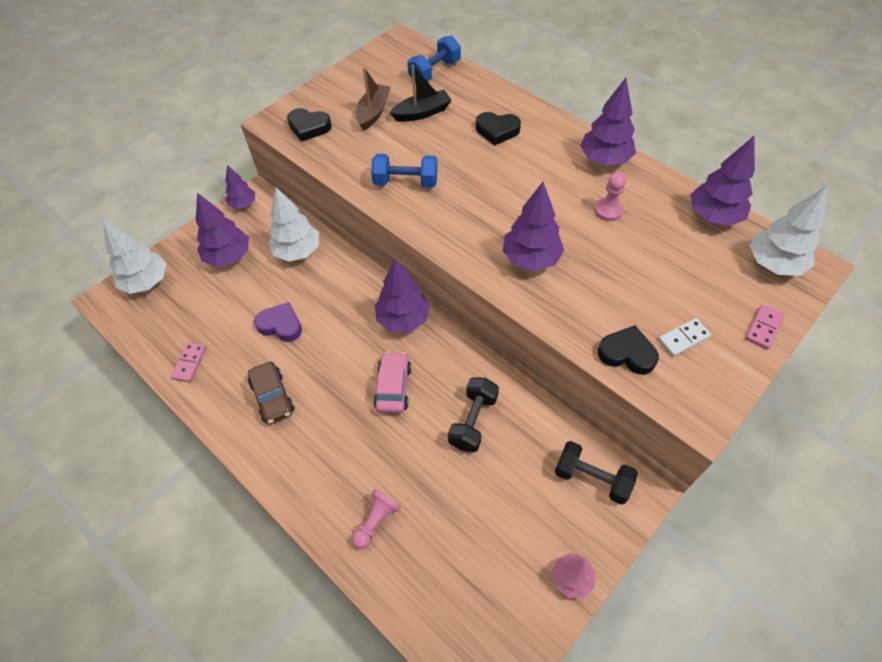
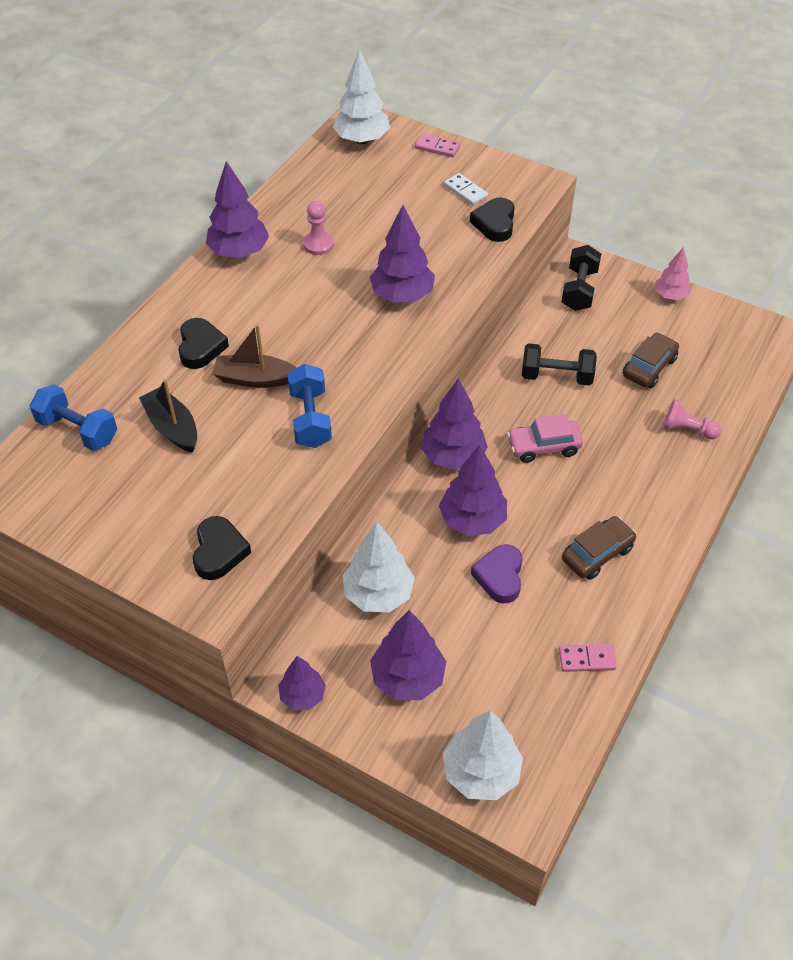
camera: 105 degrees left, 5 degrees down
brown boat [356,67,391,131] -> brown boat moved to [212,324,296,388]
purple tree [690,136,755,226] -> purple tree moved to [439,445,507,536]
none -> brown car [623,332,679,388]

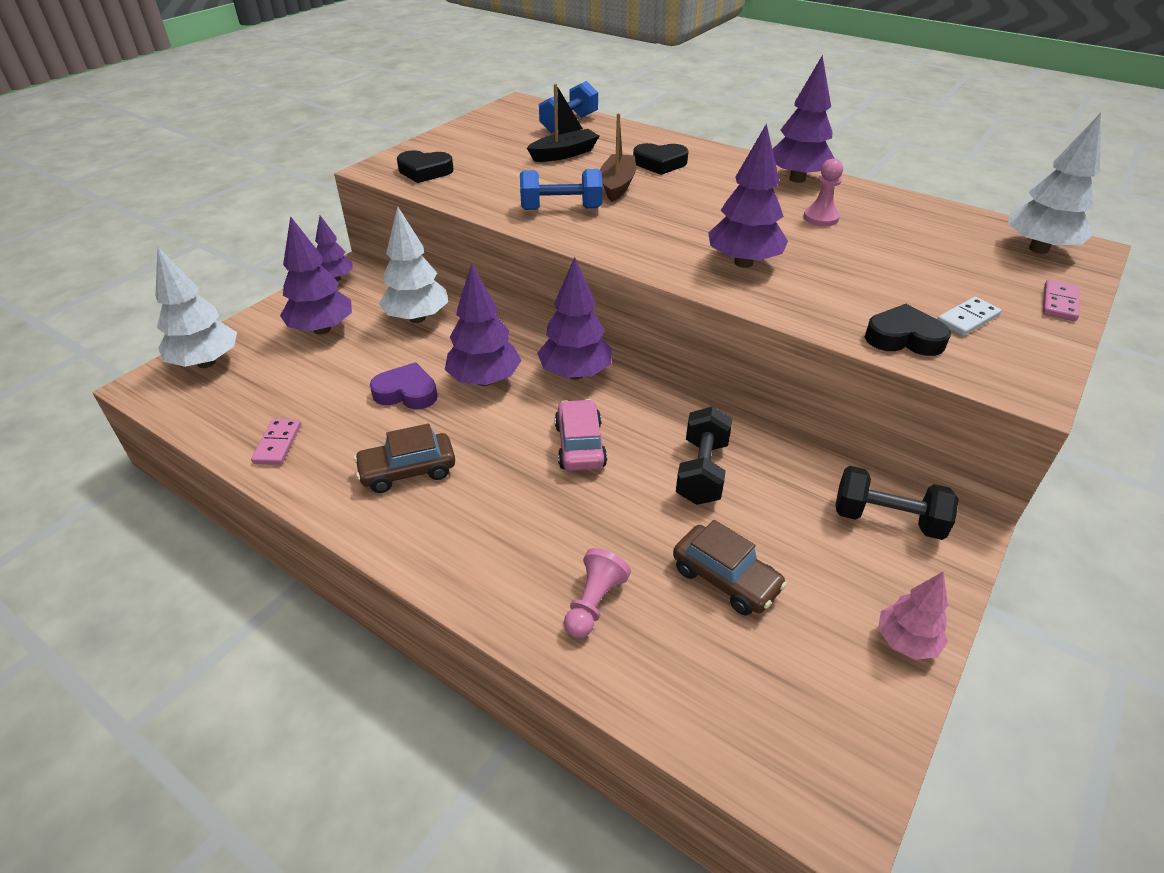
camera: 95 degrees right, 10 degrees down
brown car [562,516,637,580] -> brown car turned 105 degrees clockwise [354,424,455,493]

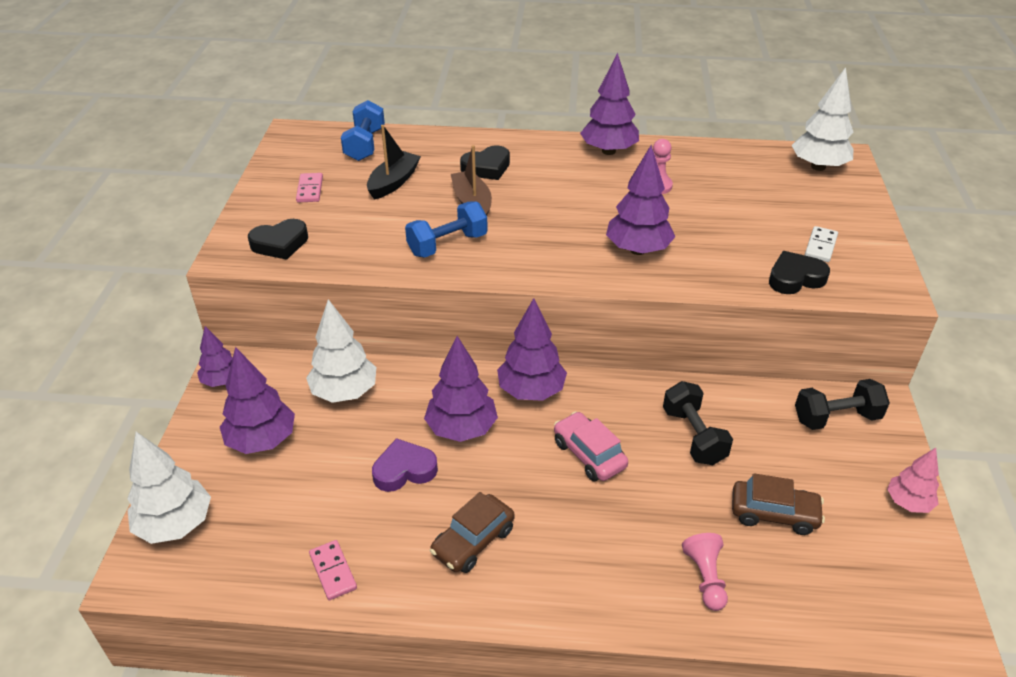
camera: 30 degrees left, 0 degrees up
pink domino [1043,280,1079,321] -> pink domino moved to [296,173,323,203]

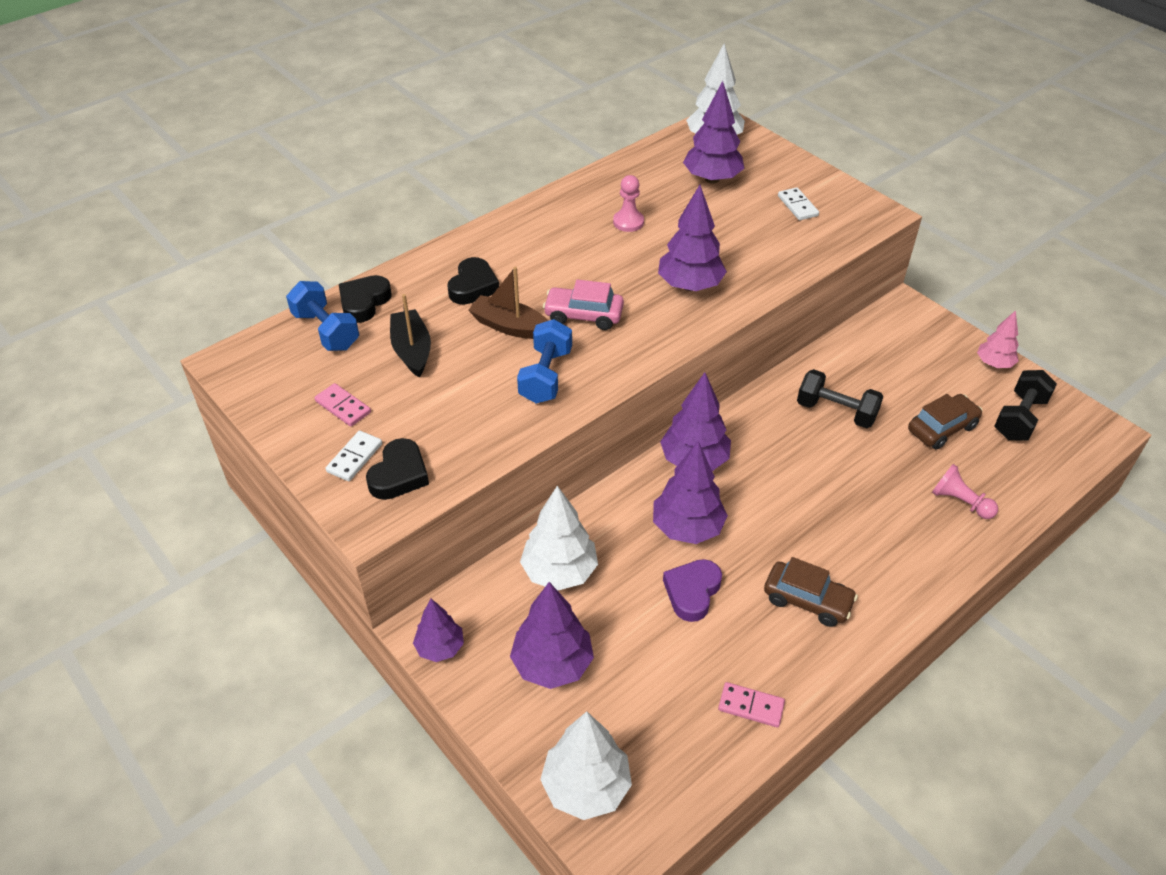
camera: 45 degrees left, 5 degrees up
brown car [430,492,515,573] -> brown car turned 60 degrees counterclockwise [764,557,858,627]
pink car [554,412,628,482] -> pink car moved to [543,280,624,330]
purple tree [580,53,639,155] -> purple tree moved to [683,81,745,184]
black heart [769,251,830,294] -> black heart moved to [339,275,392,323]
black dumbbell [795,379,890,430] -> black dumbbell moved to [994,370,1057,441]
none -> white domino [326,431,382,481]

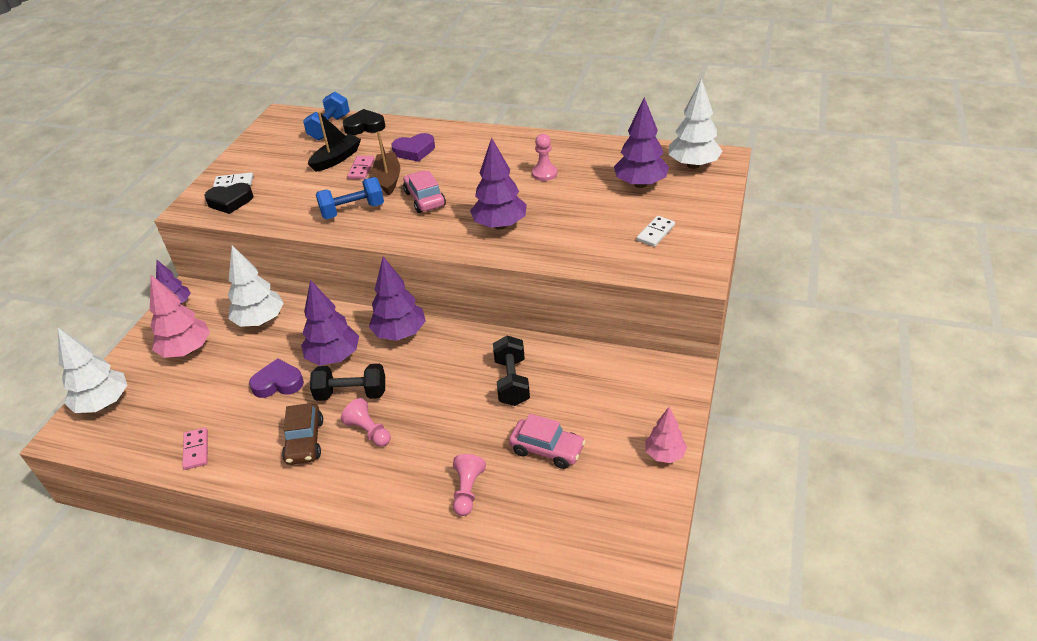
camera: 60 degrees right, 5 degrees down
pink domino [314,383,371,427] -> pink domino moved to [347,156,375,179]
black heart [447,257,499,305] -> purple heart [391,133,435,162]
purple tree [510,582,594,689] -> pink tree [150,275,210,358]
brown car [908,394,983,449] -> pink car [509,414,586,469]
black dumbbell [994,370,1057,441] -> black dumbbell moved to [310,364,385,401]
none -> pink pawn [341,398,391,447]

